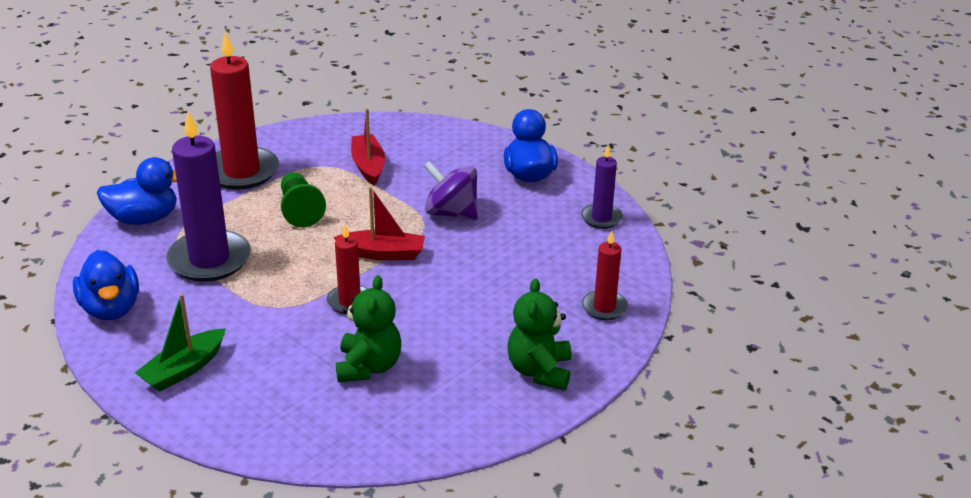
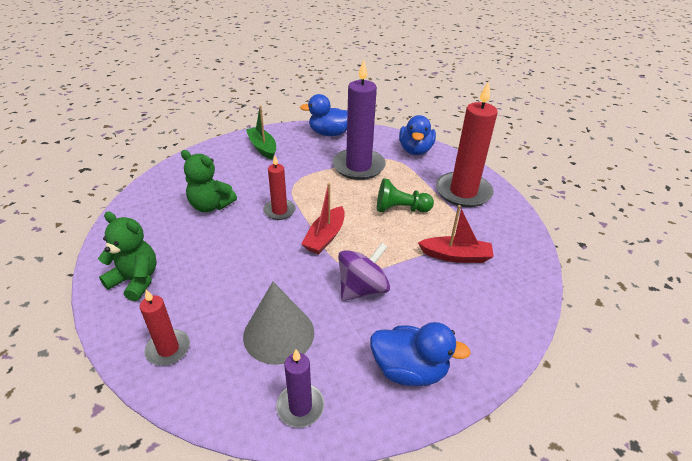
camera: 110 degrees right, 5 degrees up
none -> grey cone [243,282,314,365]

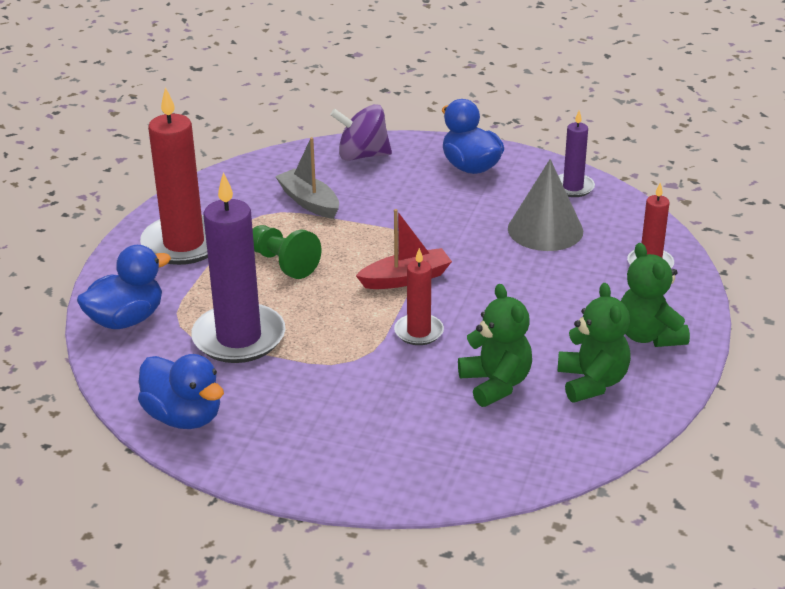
camera: 135 degrees left, 5 degrees down
green boat [246,106,276,160] -> none
purple spinning top [338,243,390,301] -> purple spinning top moved to [330,104,392,161]
red boat [418,205,494,263] -> grey boat [275,137,339,219]
none -> green teddy bear [558,283,631,402]

